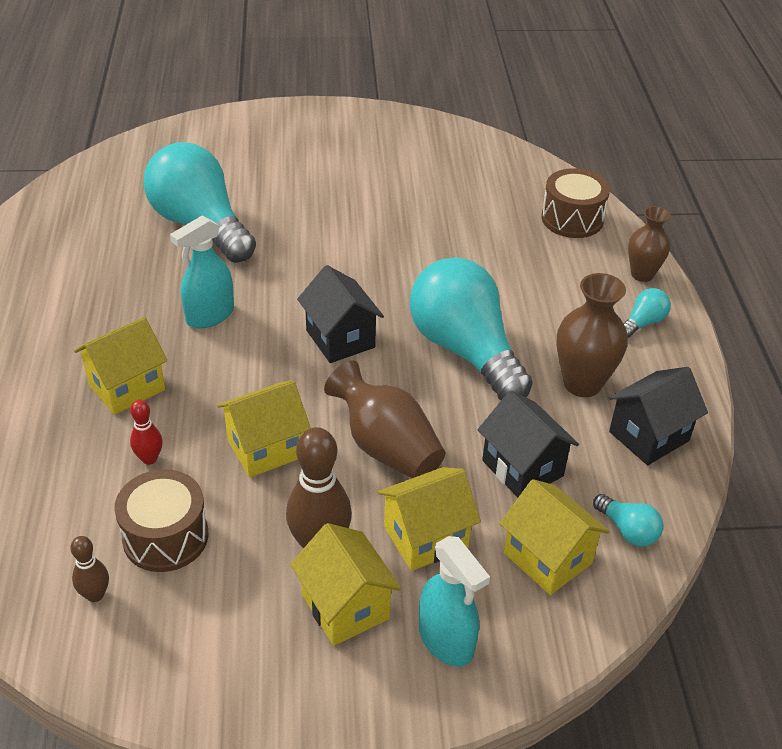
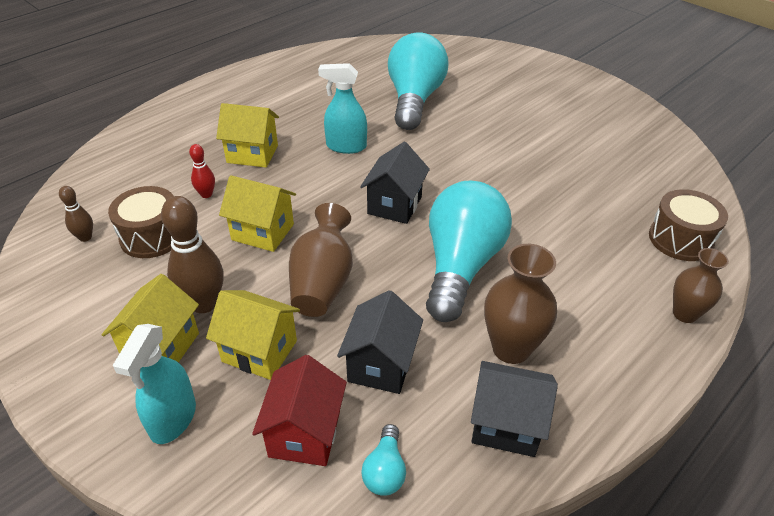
camera: 50 degrees right, 0 degrees up
yellow house [499,479,610,595] -> red house [252,355,347,466]
turquoise light bulb [623,288,671,338] -> none

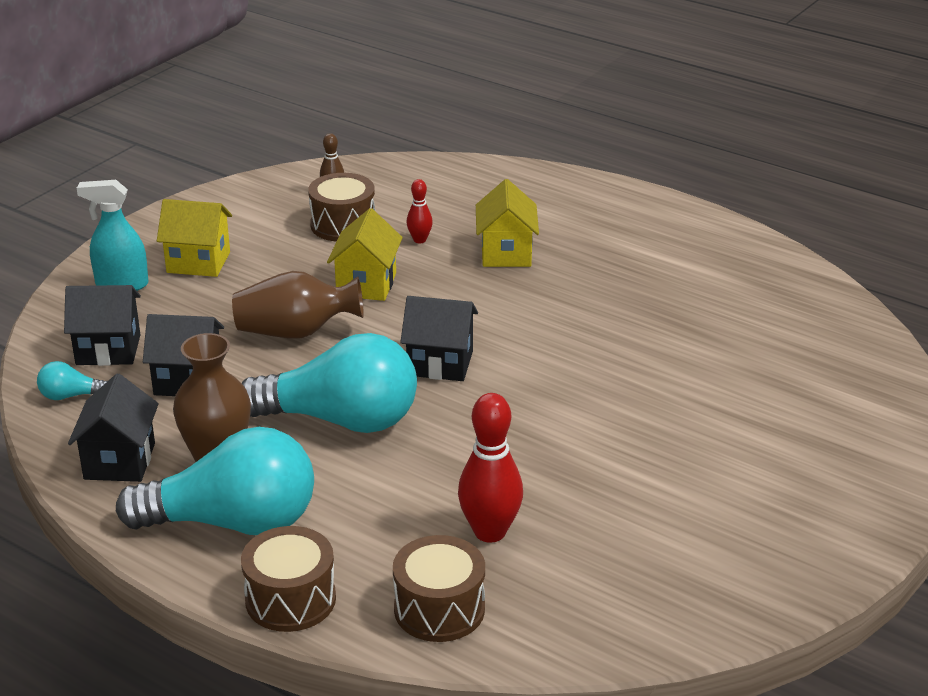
camera: 80 degrees right, 10 degrees down
brown bowling pin [161,196,223,313] -> none
yellow house [206,290,300,380] -> none
red house [252,355,347,466] -> black house [64,285,141,366]
turquoise spray bottle [318,63,367,154] -> none
turquoise light bulb [388,32,449,130] -> turquoise light bulb moved to [116,427,314,535]
brown vase [673,248,729,323] -> brown drum [241,526,336,632]
none -> red bowling pin [458,393,523,543]

